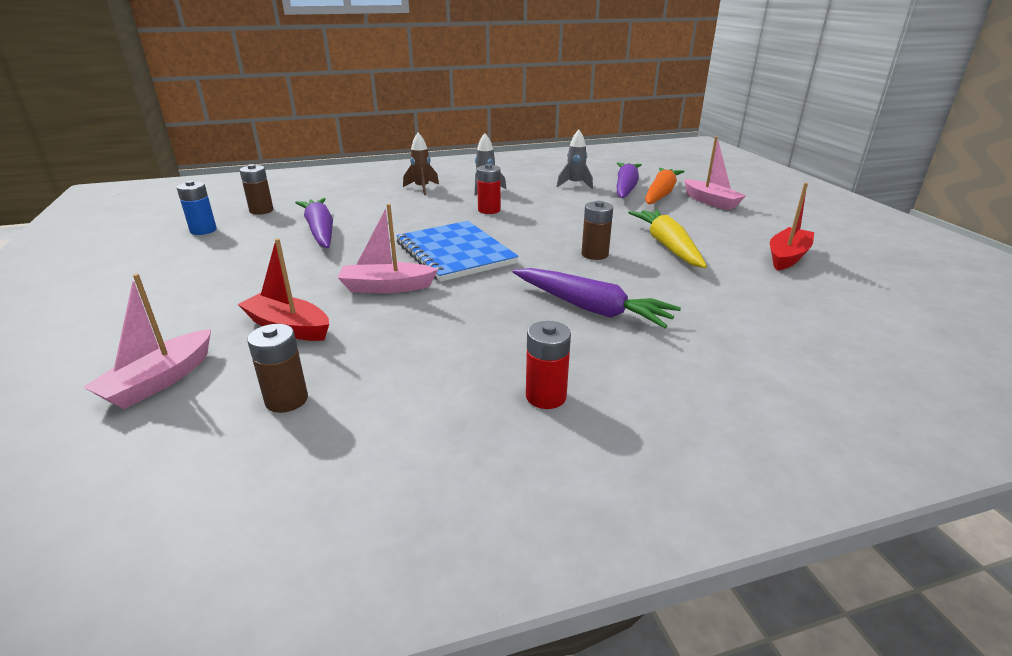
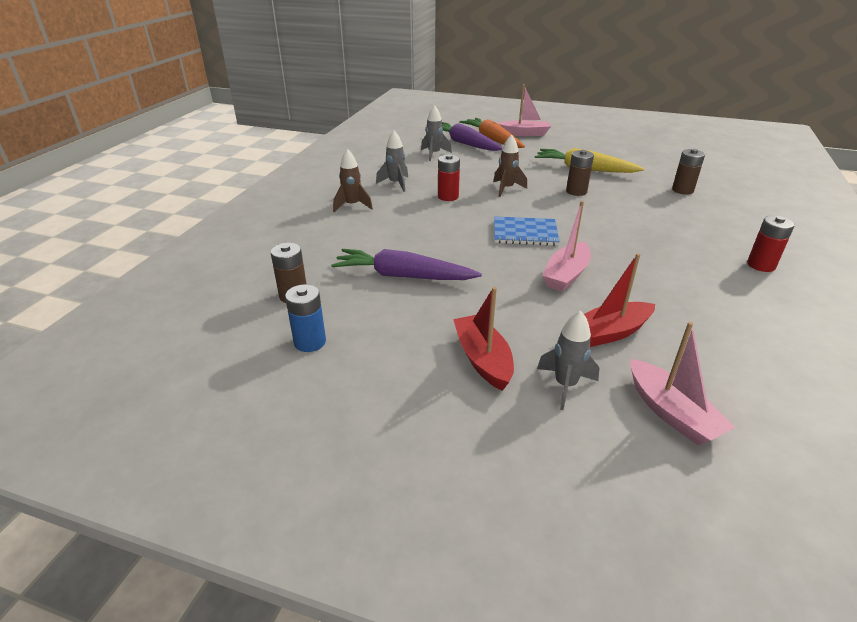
camera: 55 degrees left, 5 degrees up
brown battery [247,324,308,413] -> brown battery moved to [672,149,705,195]
blue notebook [396,221,519,282] -> blue notebook [494,217,560,246], size x0.65
purple carrot [513,268,681,328] -> none
red boat [770,183,814,270] -> red boat moved to [453,287,514,391]
none -> brown rocket [493,135,527,197]
none -> grey rocket [537,311,600,410]

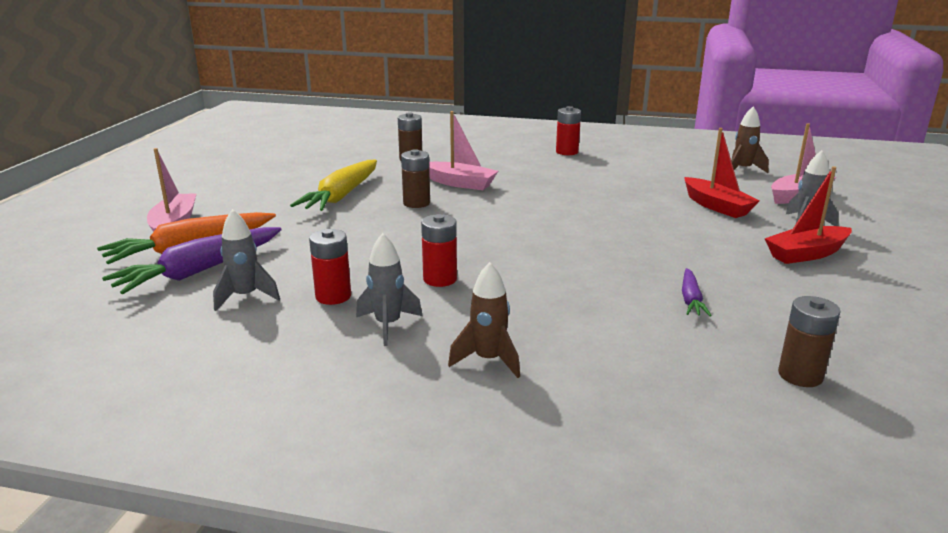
camera: 95 degrees left, 10 degrees down
blue battery [285,284,326,352] -> none
purple carrot [331,249,482,280] -> purple carrot [682,268,712,316], size x0.50
brown rocket [493,135,527,197] -> brown rocket moved to [731,106,769,173]
blue notebook [494,217,560,246] -> none
pink boat [542,201,591,292] -> pink boat moved to [429,111,498,190]
none -> red battery [309,229,351,305]

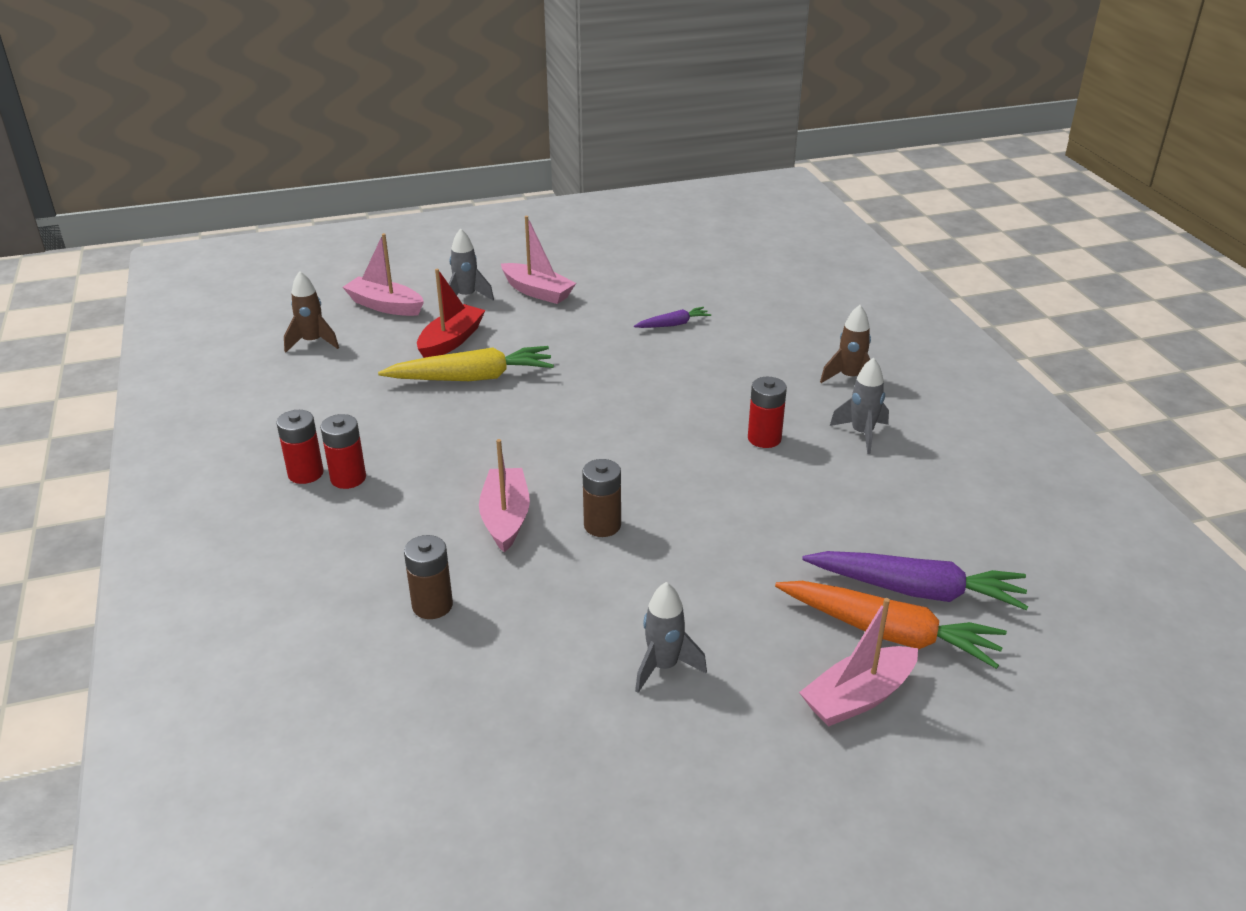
camera: 120 degrees left, 10 degrees up
grey rocket [213,209,280,311] -> grey rocket moved to [635,582,707,693]
yellow carrot [290,160,377,211] -> yellow carrot moved to [378,346,554,381]
red battery [309,229,351,305] -> red battery moved to [320,414,366,489]
red boat [765,166,852,264] -> pink boat [501,216,576,304]
brown battery [778,296,840,387] -> none

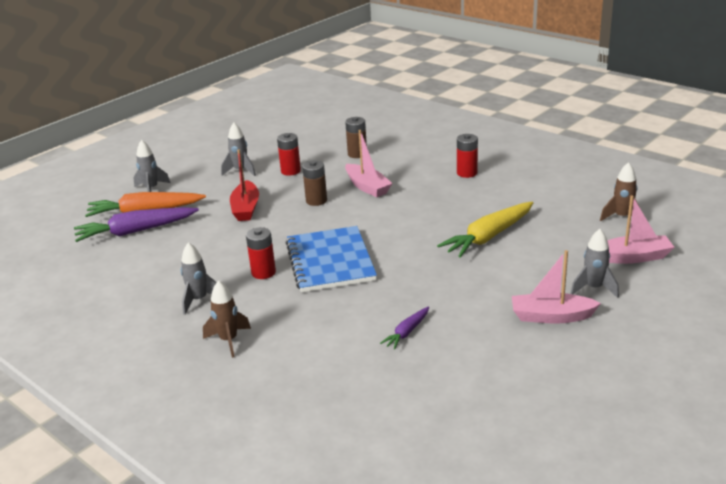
camera: 150 degrees right, 5 degrees down
red battery [276,410,324,484] -> red battery moved to [277,133,301,176]
red boat [417,269,486,358] -> red boat moved to [230,149,259,221]
pink boat [799,598,918,726] -> grey rocket [133,140,171,192]
none -> blue notebook [286,226,377,292]

